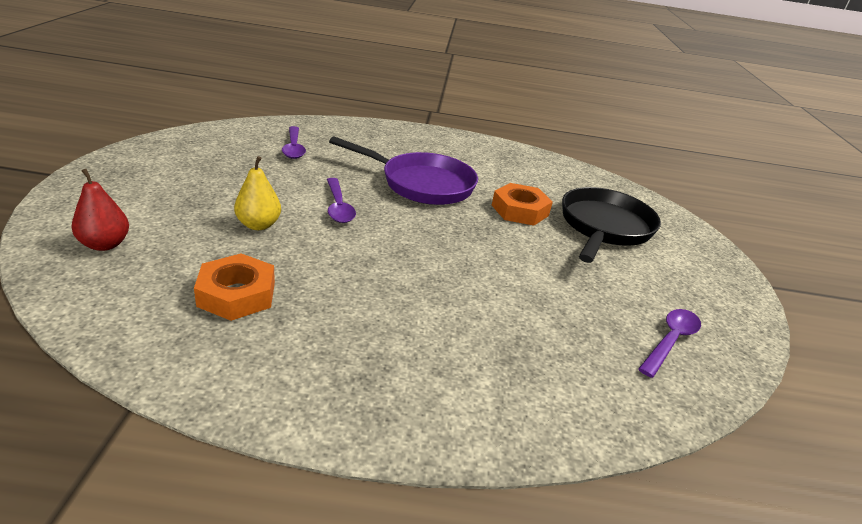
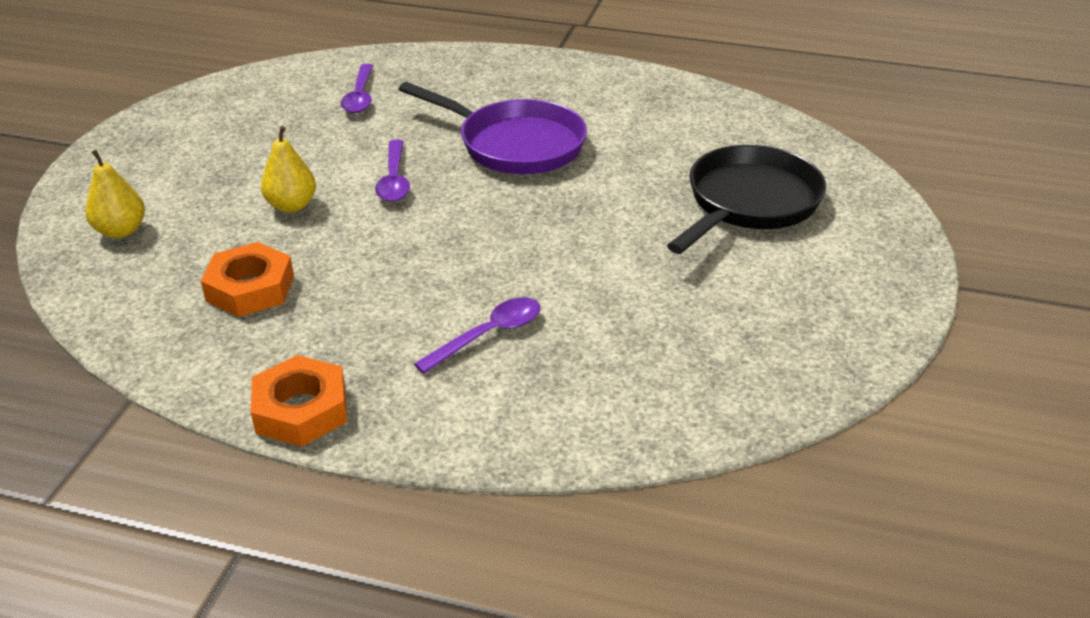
camera: 15 degrees right, 5 degrees up
red pear [71,169,129,251] -> yellow pear [86,150,145,238]
orange nut [492,183,553,226] -> orange nut moved to [251,355,347,447]
purple spoon [638,309,701,378] -> purple spoon moved to [414,297,541,374]

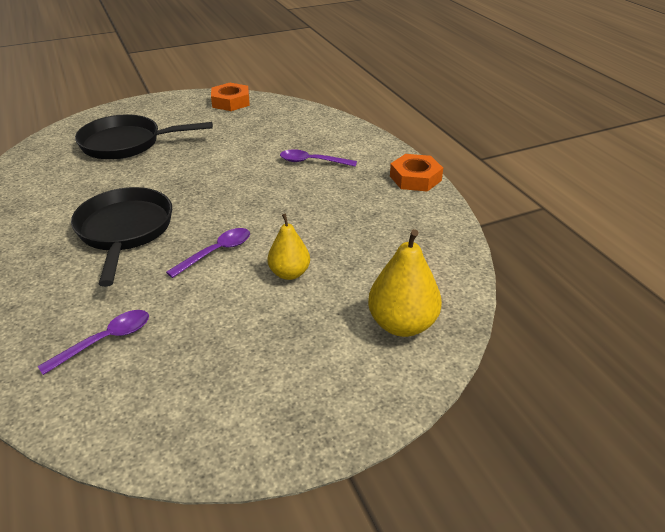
camera: 130 degrees left, 0 degrees up
yellow pear [86,150,145,238] -> yellow pear [368,229,442,337], size x1.53
orange nut [201,242,294,317] -> orange nut moved to [211,83,250,111]
purple pan [399,82,587,174] -> black pan [71,187,172,287]

